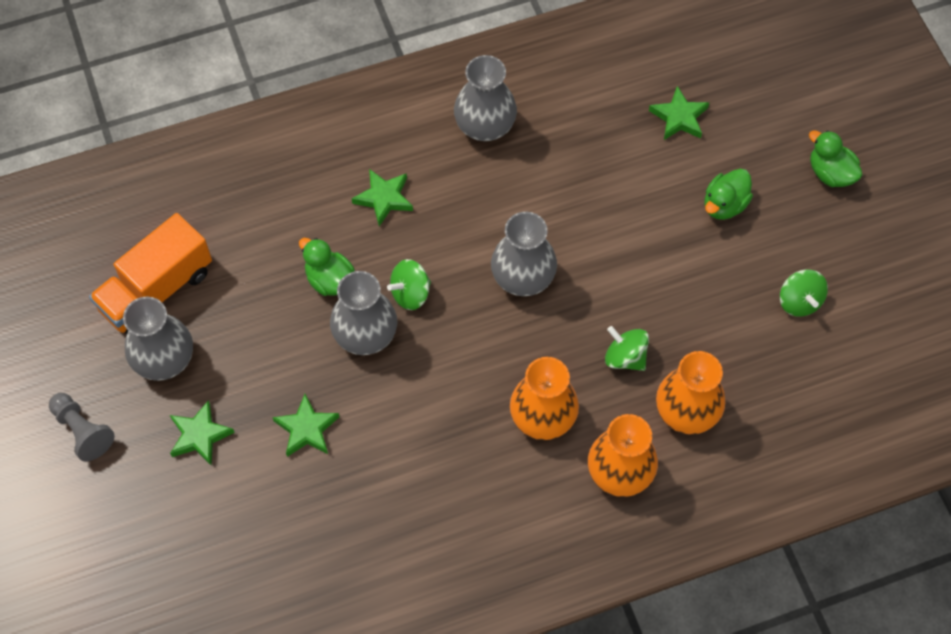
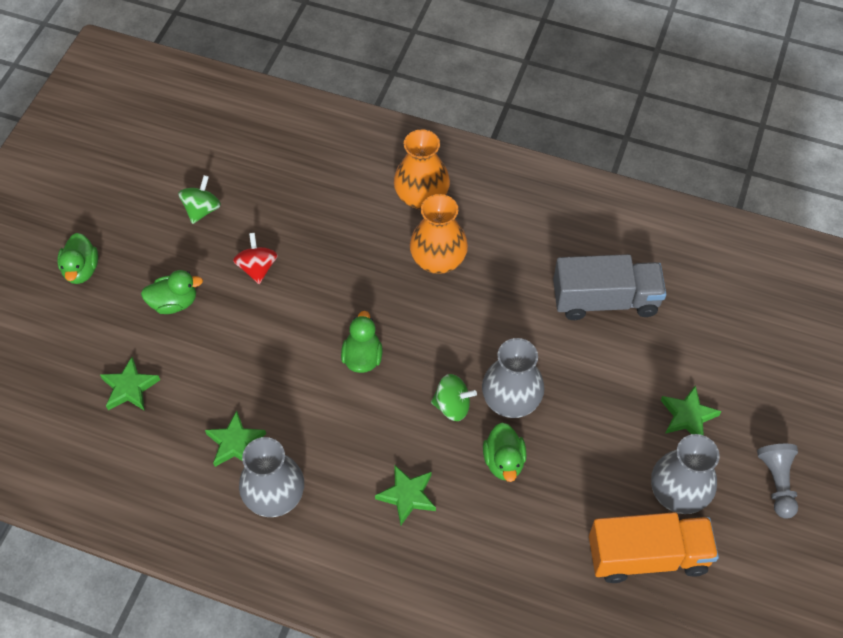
camera: 140 degrees left, 5 degrees down
green star [272,394,339,457] -> green star moved to [205,410,266,467]
grey vase [491,212,557,296] -> green duck [341,311,382,373]
green spinning top [605,326,649,371] -> none
orange vase [656,351,725,435] -> none
none -> red spinning top [233,233,278,284]
none -> grey truck [553,254,666,320]

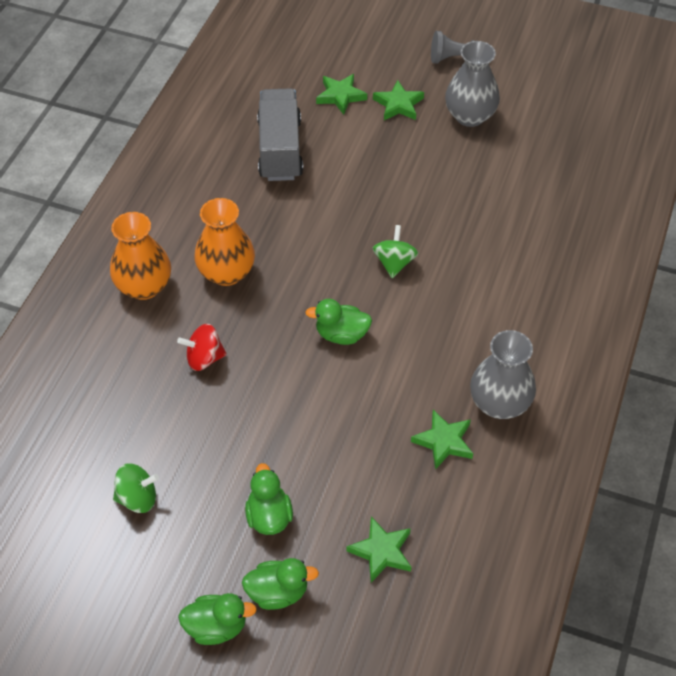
camera: 90 degrees left, 5 degrees down
green spinning top [178,175,221,224] -> green spinning top turned 150 degrees clockwise [113,464,159,513]
red spinning top [233,233,278,284] -> red spinning top moved to [177,324,227,371]
green star [375,464,436,525] -> green star moved to [316,74,367,115]
grey vase [482,338,544,418] -> none
green duck [483,423,526,482] -> green duck moved to [242,558,319,610]
orange truck [589,512,719,583] -> none

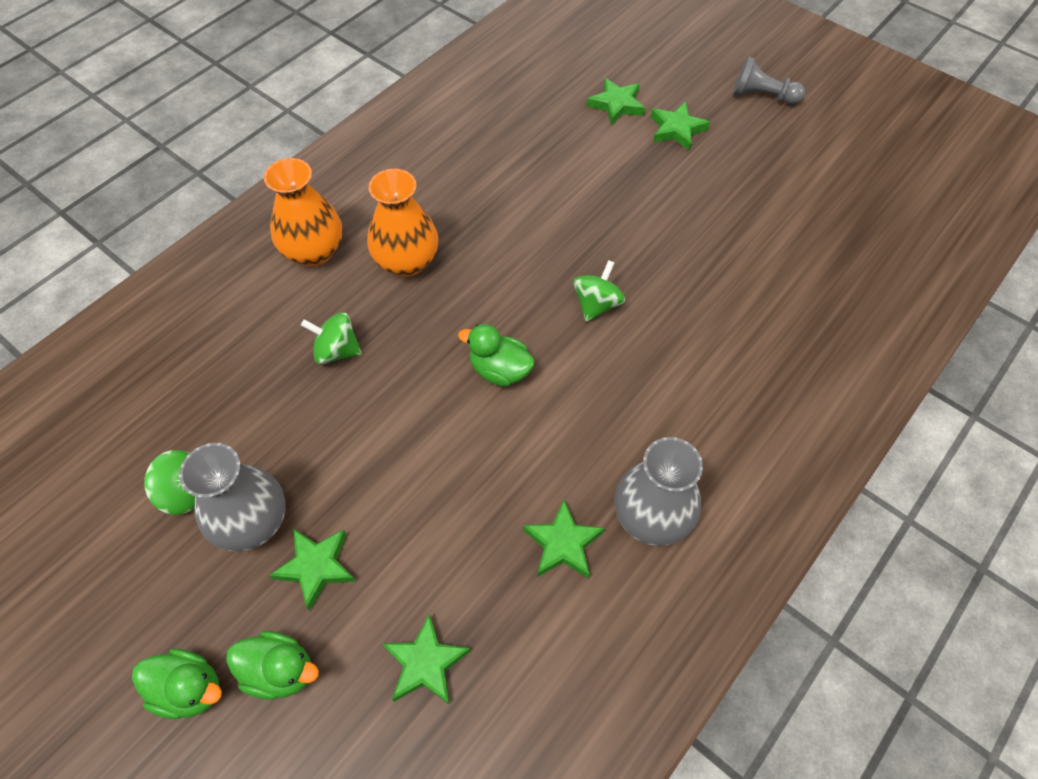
camera: 20 degrees right, 5 degrees up
red spinning top [177,324,227,371] -> green spinning top [301,312,362,364]
green duck [245,463,293,535] -> green star [269,528,356,611]
grey truck [257,88,303,181] -> none
grey vase [445,41,500,127] -> grey vase moved to [179,443,285,552]

